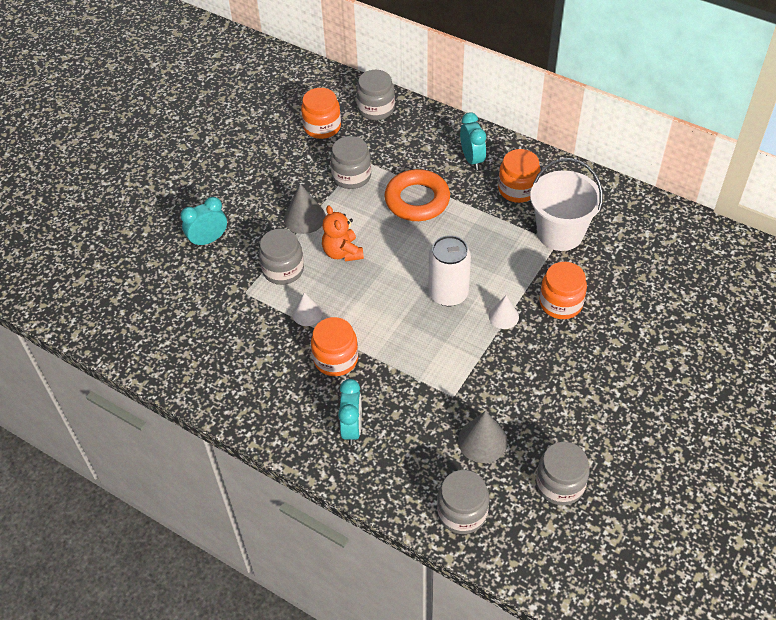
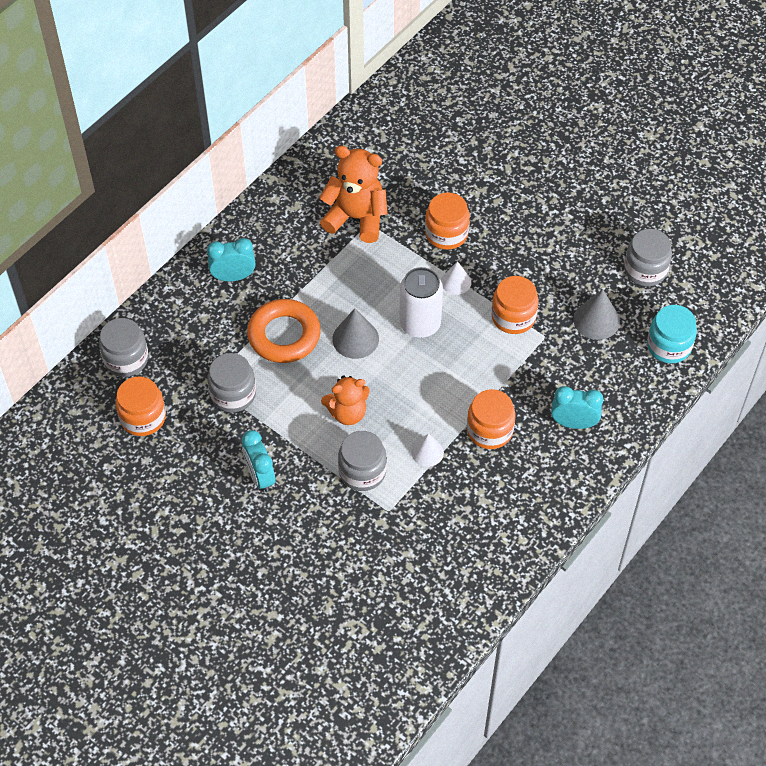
camera: 85 degrees left, 5 degrees up
turquoise clock [180,197,227,247] -> turquoise clock moved to [242,430,275,493]
grey cone [284,184,326,234] -> grey cone moved to [332,308,379,359]
grey jar [437,470,489,534] -> turquoise jar [647,305,697,363]
orange jar [498,149,541,203] -> orange jar moved to [492,276,538,334]
white bucket [530,158,603,251] -> orange teddy bear [319,146,388,243]

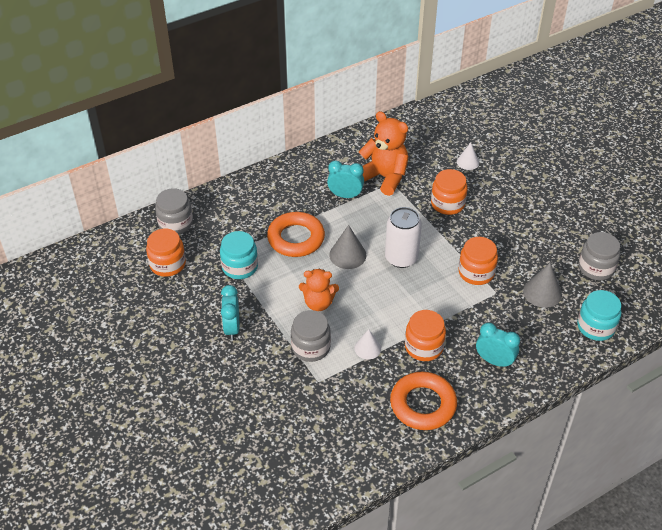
camera: 20 degrees right, 10 degrees down
turquoise clock [207,238,256,281] -> turquoise clock moved to [327,160,364,198]
grey jar [207,353,256,412] -> turquoise jar [220,231,258,279]
white cone [441,261,471,295] -> white cone moved to [457,142,479,170]
none -> orange ring [390,372,457,430]

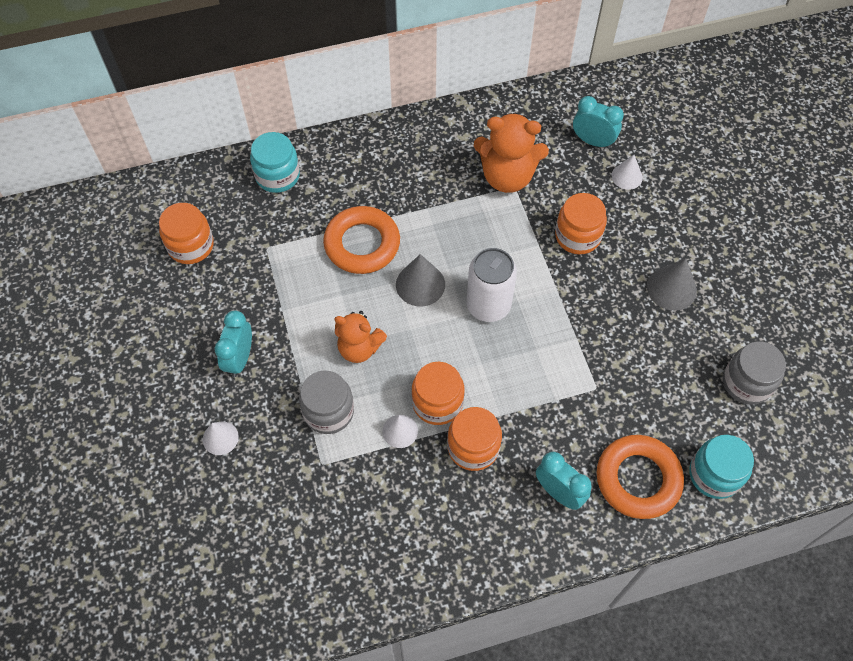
camera: 15 degrees right, 15 degrees up
grey jar [155,188,193,234] -> none
turquoise jar [220,231,258,279] -> turquoise jar moved to [250,132,300,193]
turquoise clock [327,160,364,198] -> turquoise clock moved to [573,96,624,149]
orange teddy bear [359,111,408,196] -> orange teddy bear turned 135 degrees clockwise [474,112,549,193]
orange ring [390,372,457,430] -> orange ring moved to [596,435,684,519]
orange jar [458,237,498,285] -> orange jar moved to [412,362,464,425]
grey cone [523,263,562,308] -> grey cone moved to [647,258,697,311]
none -> white cone [203,422,239,455]

